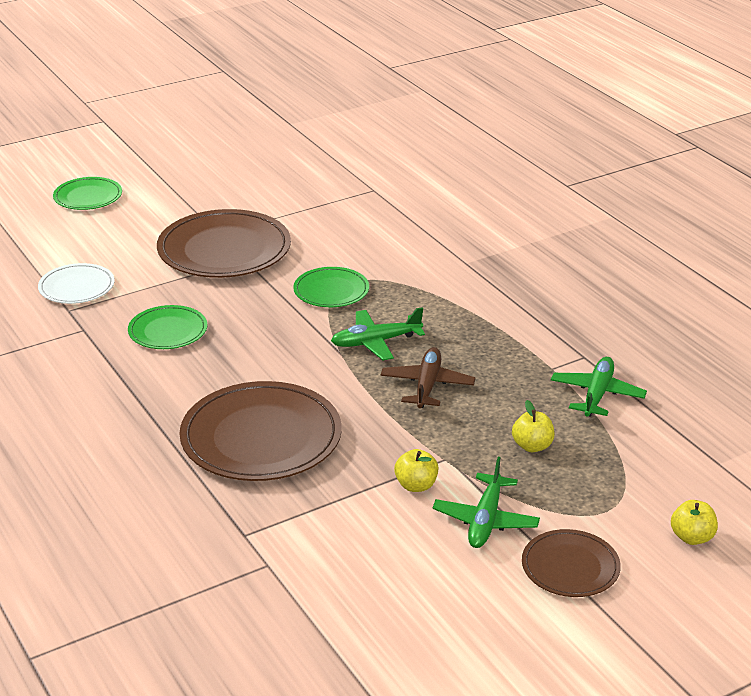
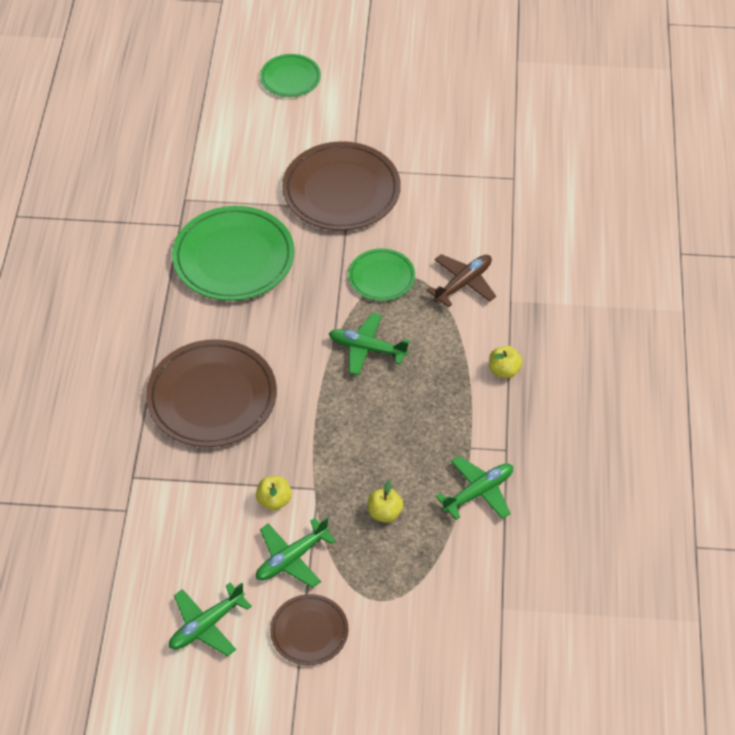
camera: 35 degrees right, 20 degrees up
white plate [38,263,115,304] -> none
green plate [128,305,207,349] -> green plate [172,206,295,301], size x1.84
brown plane [381,347,475,408] -> brown plane moved to [427,254,496,307]
yellow apple [671,500,718,545] -> yellow apple moved to [489,346,523,379]
none -> green plane [169,583,252,656]

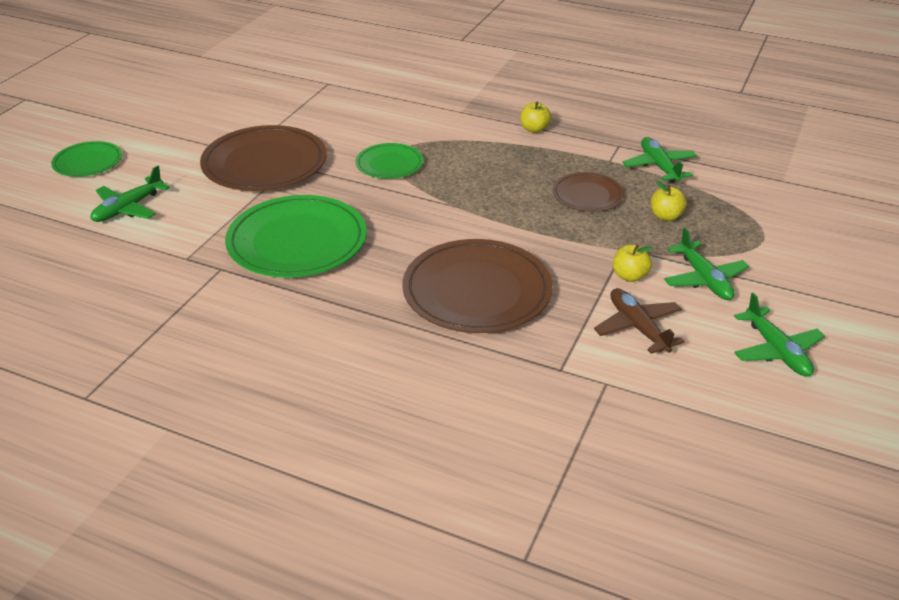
camera: 70 degrees left, 15 degrees down
brown plate [270,594,349,665] -> brown plate moved to [553,172,624,211]
green plane [328,313,410,376] -> green plane moved to [90,166,170,222]
brown plane [427,254,496,307] -> brown plane moved to [594,288,685,354]

